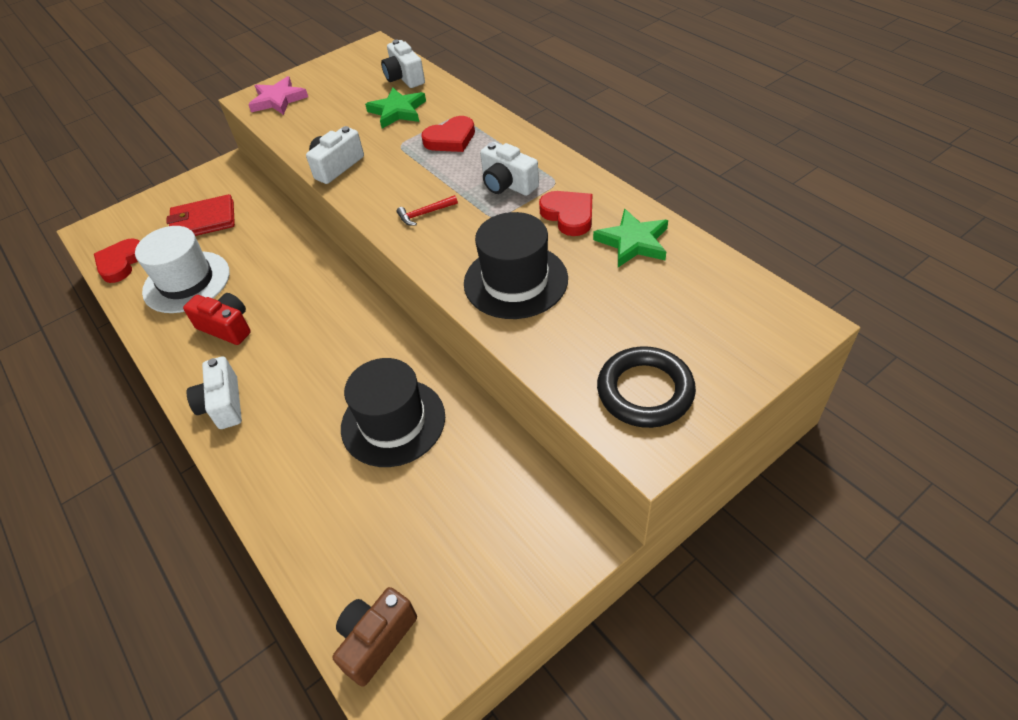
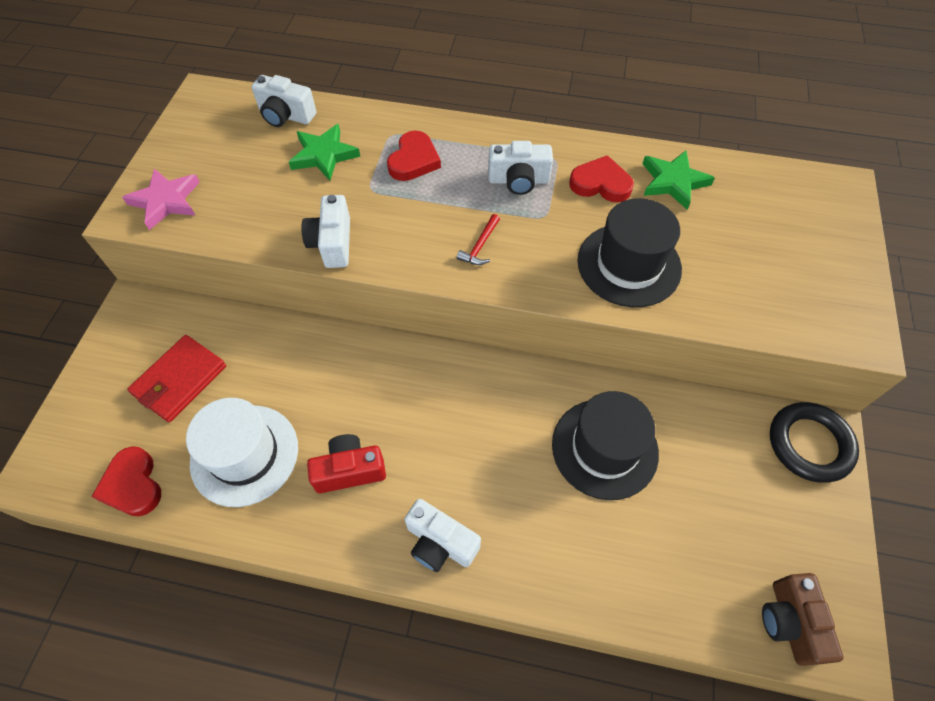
camera: 45 degrees left, 10 degrees up
black ring [597,346,696,428] -> black ring moved to [770,402,859,483]

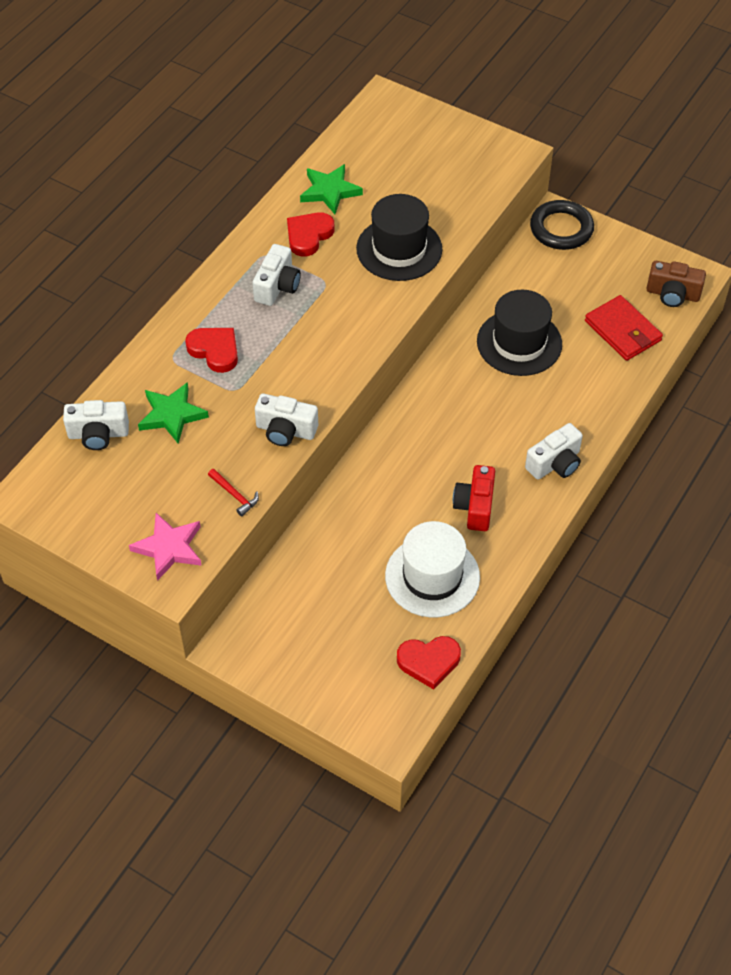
camera: 70 degrees left, 5 degrees down
red wallet [127,335,226,422] -> red wallet moved to [585,295,663,361]
white camera [251,75,316,127] -> white camera turned 45 degrees clockwise [63,400,129,450]
red hammer [457,214,500,265] -> red hammer moved to [208,469,259,516]

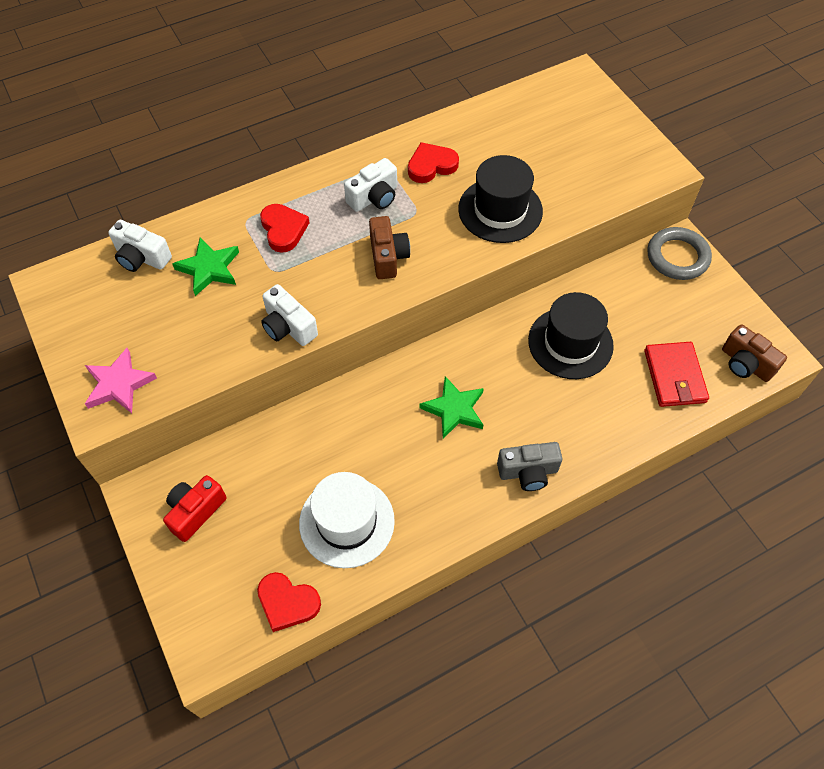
camera: 30 degrees right, 5 degrees up
red hammer [208,469,259,516] -> none
green star [300,164,363,214] -> green star moved to [420,376,484,439]
red camera [453,465,495,531] -> red camera moved to [163,475,227,542]
white camera [525,423,583,480] -> grey camera [497,442,562,491]
black ring [530,200,594,250] -> grey ring [647,227,712,280]
none -> brown camera [369,216,410,279]

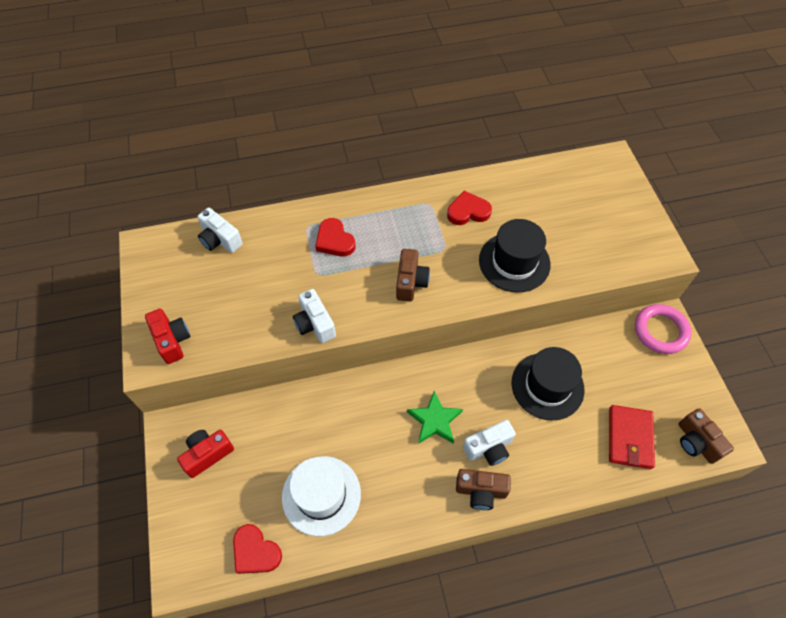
camera: 15 degrees right, 0 degrees up
pink star [85,348,157,413] -> red camera [145,309,190,364]
green star [172,238,239,296] -> none
red heart [260,204,310,253] -> red heart turned 150 degrees clockwise [315,218,356,256]
white camera [344,158,397,212] -> white camera moved to [463,420,516,466]
grey camera [497,442,562,491] -> brown camera [456,469,511,510]
grey ring [647,227,712,280] -> pink ring [635,304,692,354]

